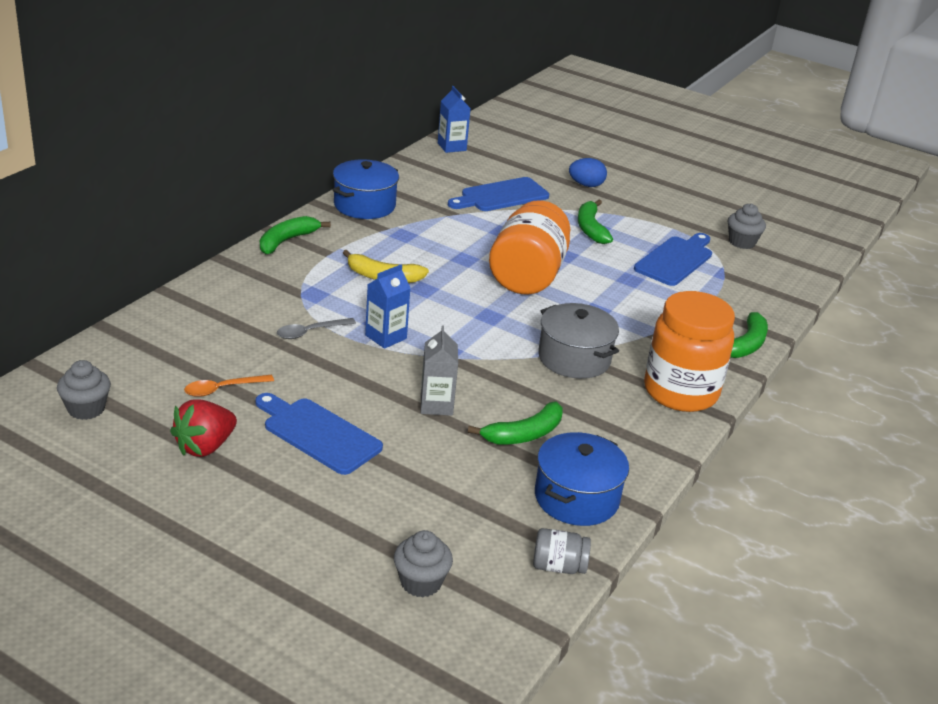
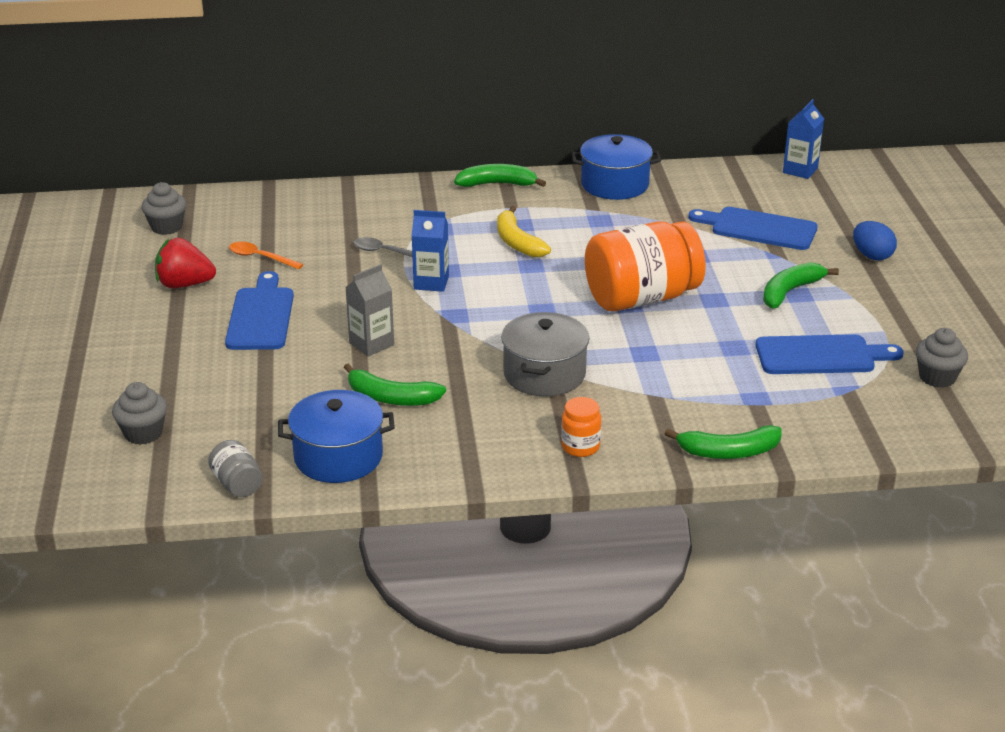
camera: 55 degrees right, 0 degrees up
orange jar [644,291,735,412] -> orange jar [561,397,601,457], size x0.43

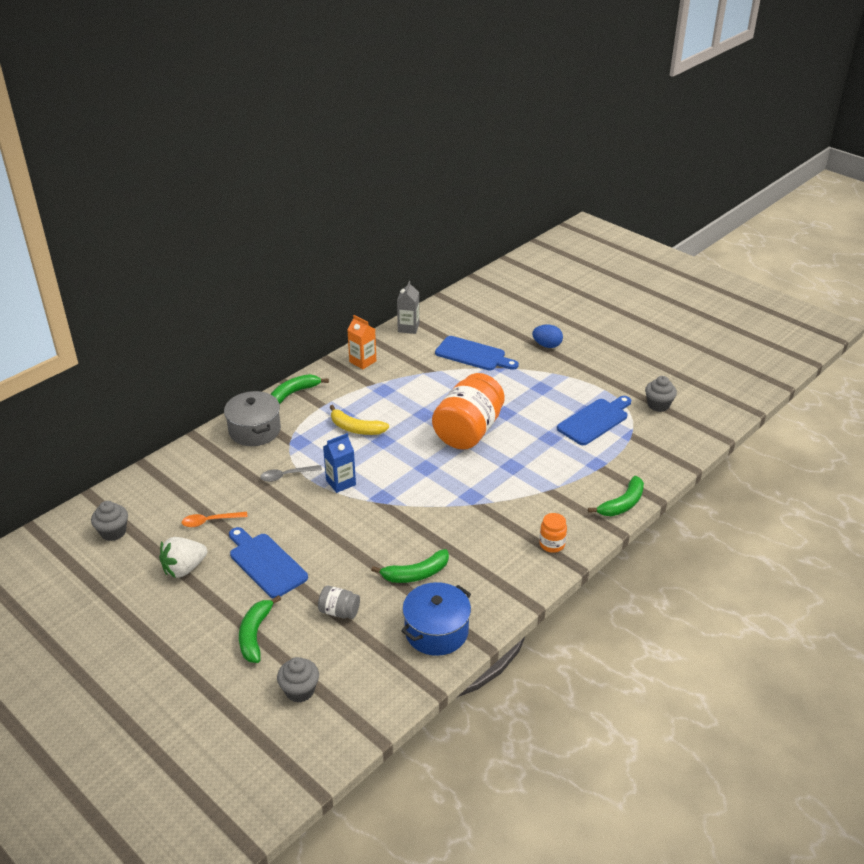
camera: 40 degrees left, 5 degrees up
red strawberry [155,238,216,288] -> white strawberry [159,537,207,578]
grey jar [208,440,263,497] -> grey jar moved to [318,586,360,619]
grey carton [345,264,394,357] -> grey carton moved to [397,281,419,334]
grey pot [501,312,589,396] -> grey pot moved to [224,391,281,446]
blue pot [572,134,661,200] -> orange carton [347,315,376,369]
blue cutting board [688,207,818,250] -> blue cutting board turned 135 degrees counterclockwise [435,336,519,371]
green banana [763,262,839,309] -> green banana moved to [239,595,281,663]
blue carton [783,99,824,179] -> none

